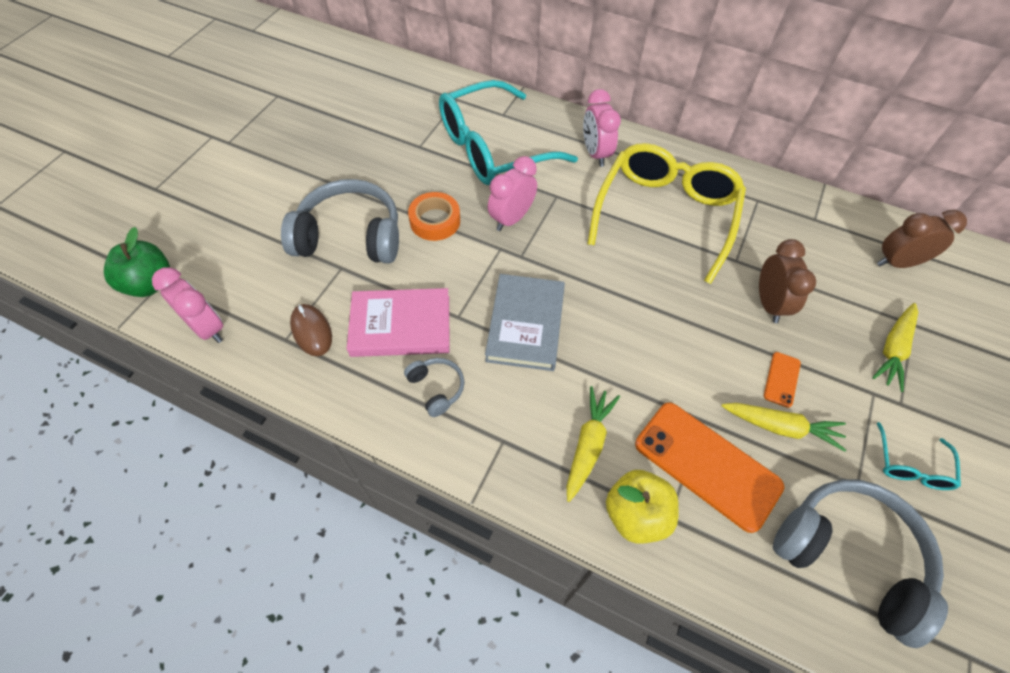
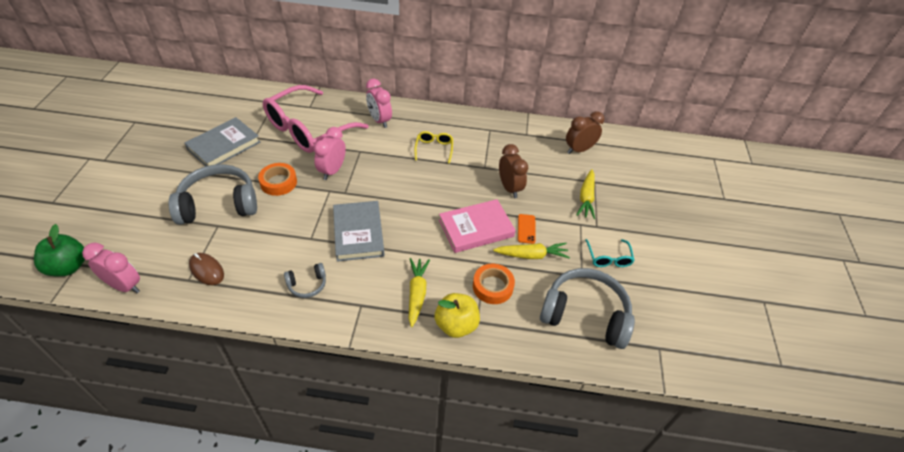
camera: 20 degrees left, 10 degrees down
pink book [347,288,449,357] -> pink book moved to [439,199,516,253]
grey headphones [404,358,465,417] -> grey headphones turned 120 degrees clockwise [284,263,326,298]
turquoise glasses [439,80,578,185] -> pink glasses [263,85,369,153]
yellow glasses [587,143,746,284] -> yellow glasses [414,131,453,164], size x0.42
orange phone [635,402,784,533] -> orange tape [473,264,515,304]
none -> grey book [185,117,260,166]

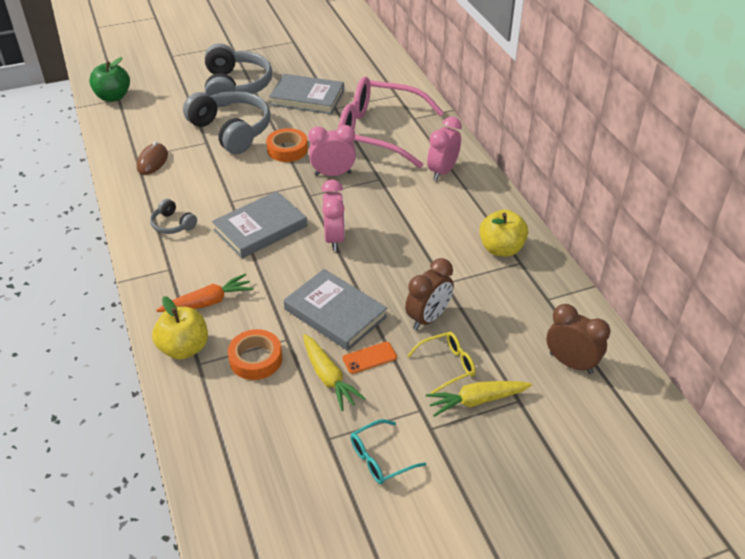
camera: 65 degrees right, 5 degrees down
pink clock [82,243,140,293] -> pink clock moved to [321,179,345,251]
yellow carrot [409,258,430,327] -> orange carrot [156,274,254,312]
yellow glasses [414,131,453,164] -> yellow glasses moved to [407,332,475,394]
pink book [439,199,516,253] -> grey book [284,269,387,351]
grey headphones [540,268,635,349] -> grey headphones moved to [205,43,272,107]
none -> yellow apple [479,210,528,257]

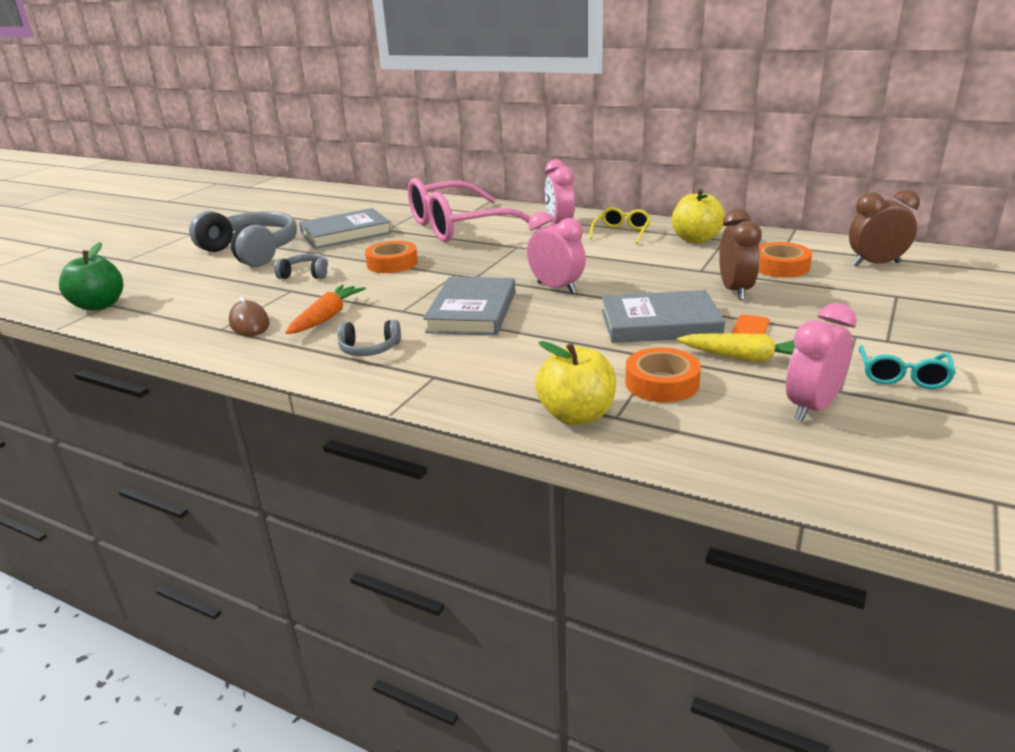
camera: 40 degrees left, 15 degrees down
orange carrot [156,274,254,312] -> orange carrot moved to [285,284,366,334]
grey headphones [183,91,270,154] -> grey headphones [274,253,328,279], size x0.46
pink clock [308,125,356,176] -> pink clock moved to [786,303,856,421]
yellow glasses [407,332,475,394] -> yellow glasses moved to [589,207,651,244]
yellow carrot [426,381,532,417] -> none
none -> orange tape [759,242,812,277]

